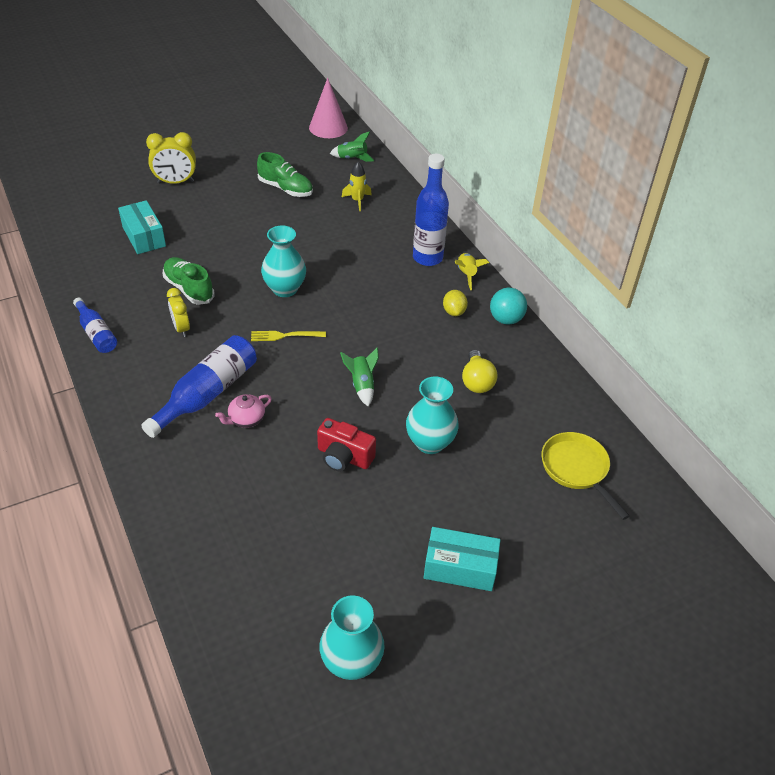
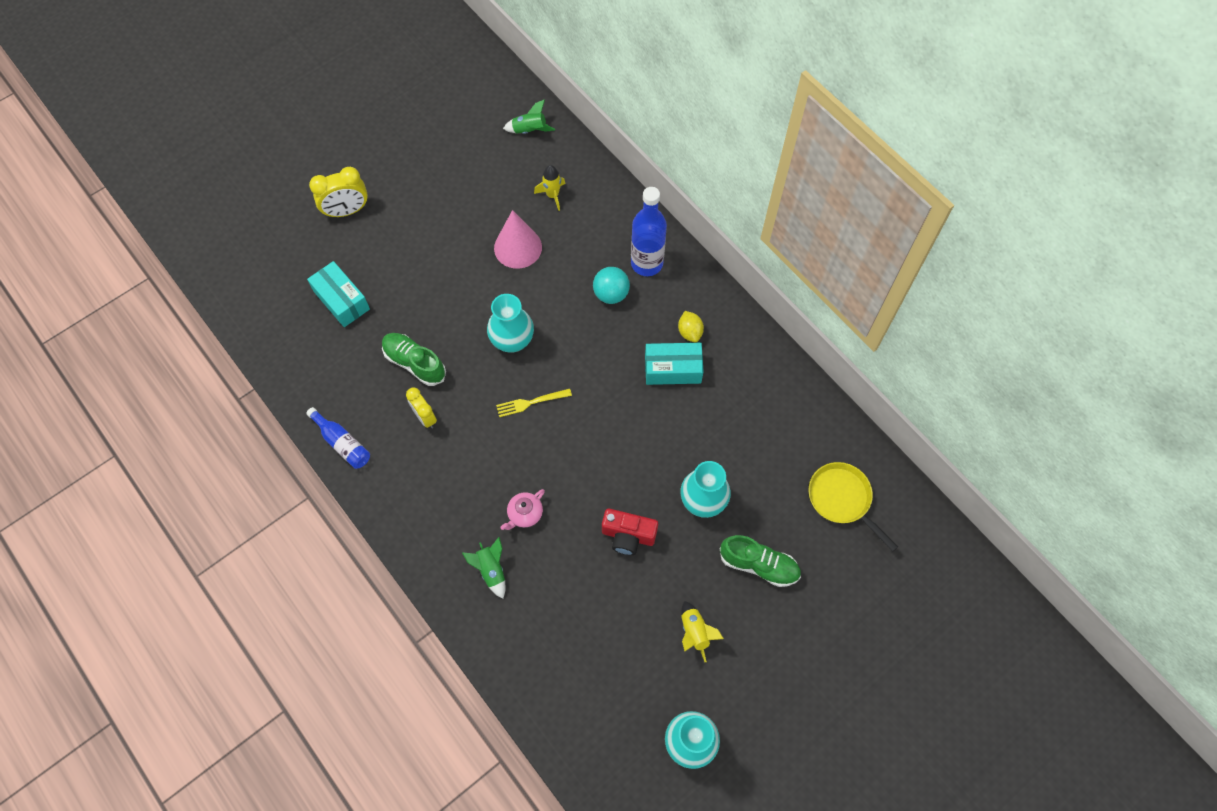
camera: 10 degrees left, 20 degrees up
blue bottle [141,335,257,438] -> none
green shoe [257,152,313,197] -> green shoe moved to [719,535,801,587]
pink cone [309,78,348,138] -> pink cone moved to [494,210,542,269]
green rocket [340,347,379,407] -> green rocket moved to [462,537,506,599]
turquoise box [424,527,500,591] -> turquoise box moved to [645,343,704,385]
yellow rocket [455,253,489,290] -> yellow rocket moved to [681,601,724,662]
yellow light bulb [462,350,497,393] -> none
turquoise ball [490,288,527,325] -> turquoise ball moved to [593,267,630,304]

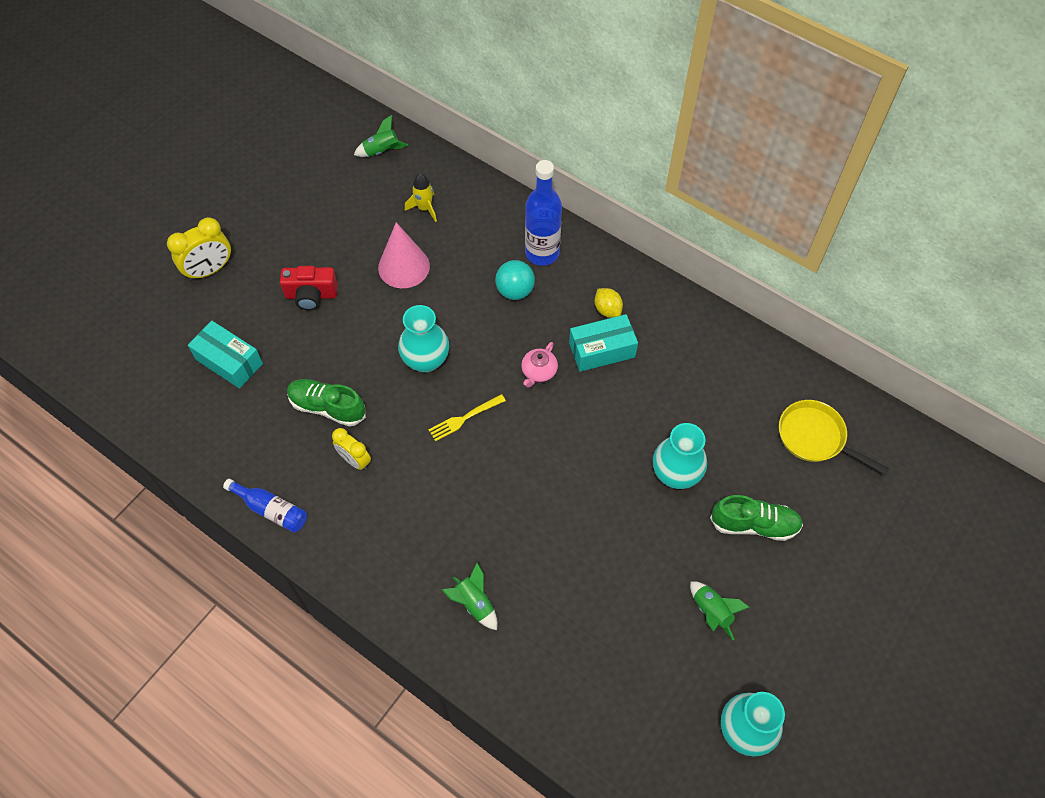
camera: 15 degrees left, 5 degrees down
pink teapot [501,489,545,530] -> pink teapot moved to [521,342,558,388]
red camera [602,508,658,555] -> red camera moved to [280,266,338,310]
yellow rocket [681,601,724,662] -> green rocket [690,581,750,640]

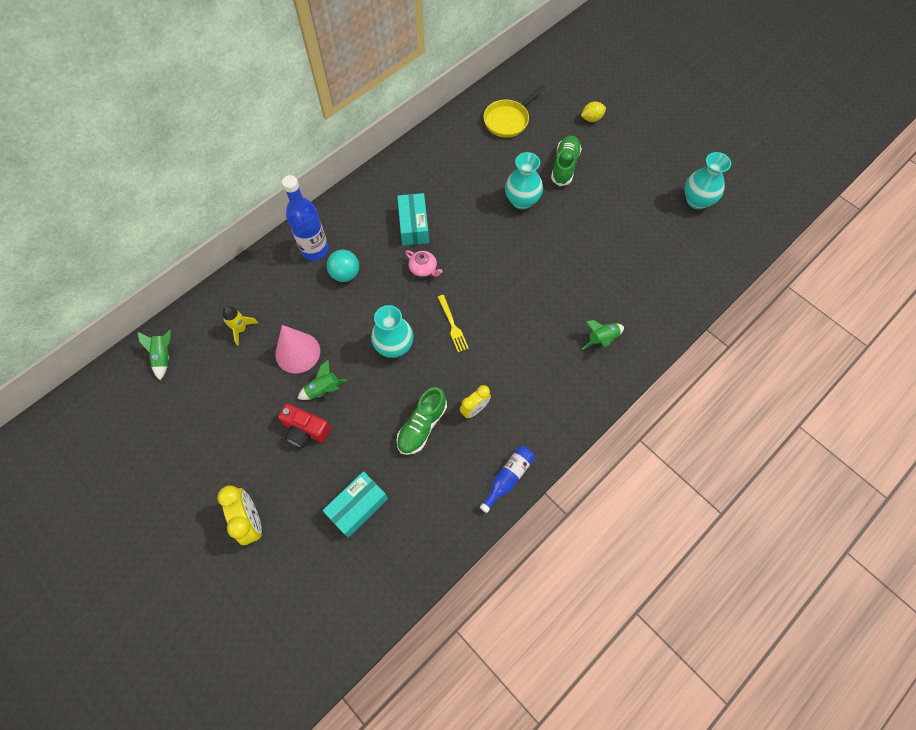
camera: 80 degrees left, 5 degrees up
red camera [280,266,338,310] -> red camera turned 105 degrees clockwise [278,404,331,448]
yellow lemon [595,288,623,318] -> yellow lemon moved to [581,101,606,122]
green rocket [690,581,750,640] -> green rocket moved to [297,360,348,400]

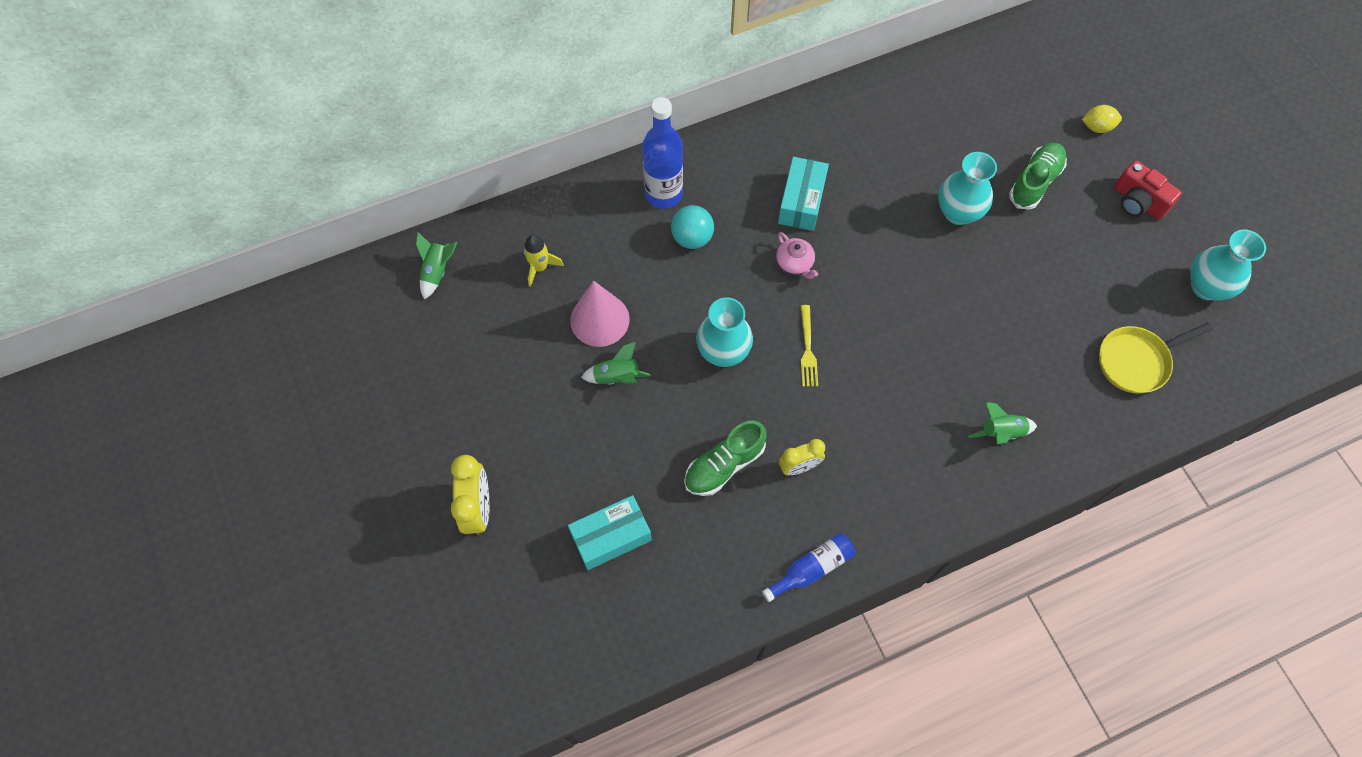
camera: 20 degrees right, 0 degrees up
red camera [278,404,331,448] -> red camera moved to [1114,160,1182,220]
yellow pan [483,85,546,138] -> yellow pan moved to [1099,322,1213,393]

